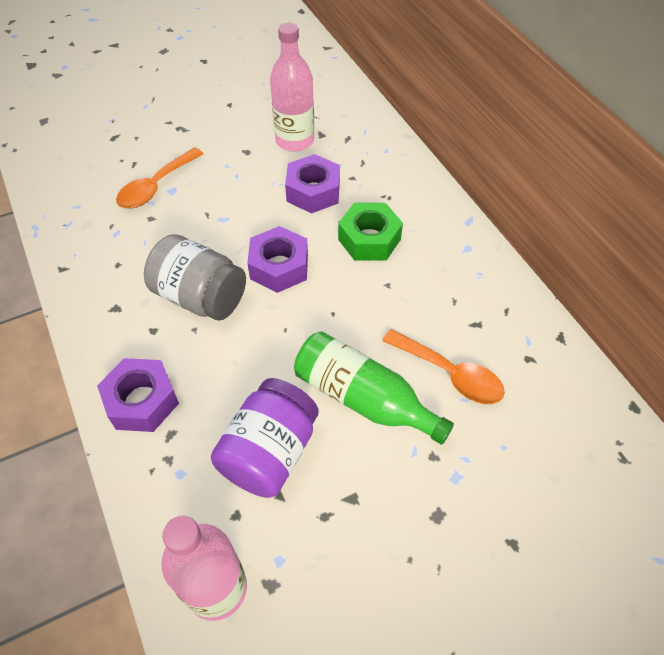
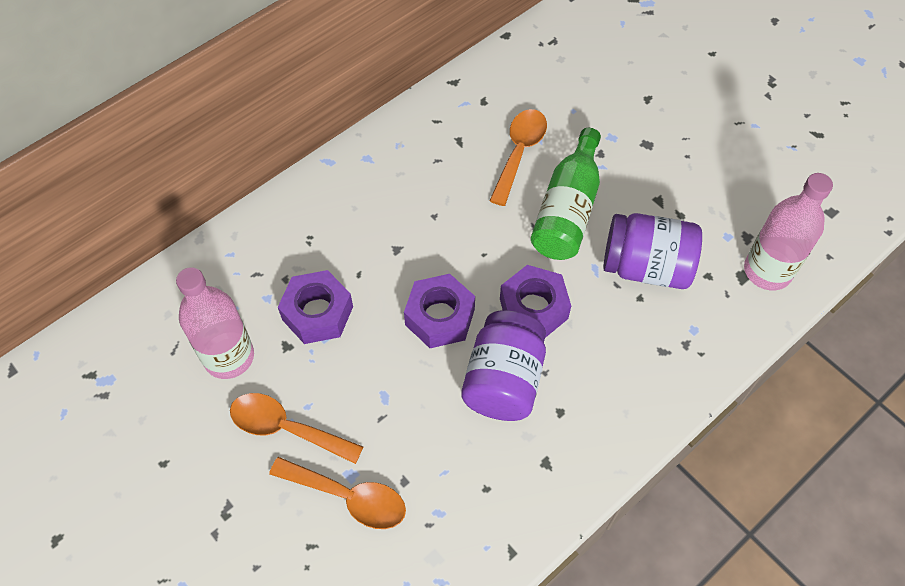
camera: 105 degrees left, 5 degrees up
purple nut [97,358,179,432] -> purple nut moved to [500,265,571,338]
grey jar [144,234,246,321] -> purple jar [462,310,546,421]
green nut [338,203,403,261] -> none
none -> orange spoon [230,393,363,464]

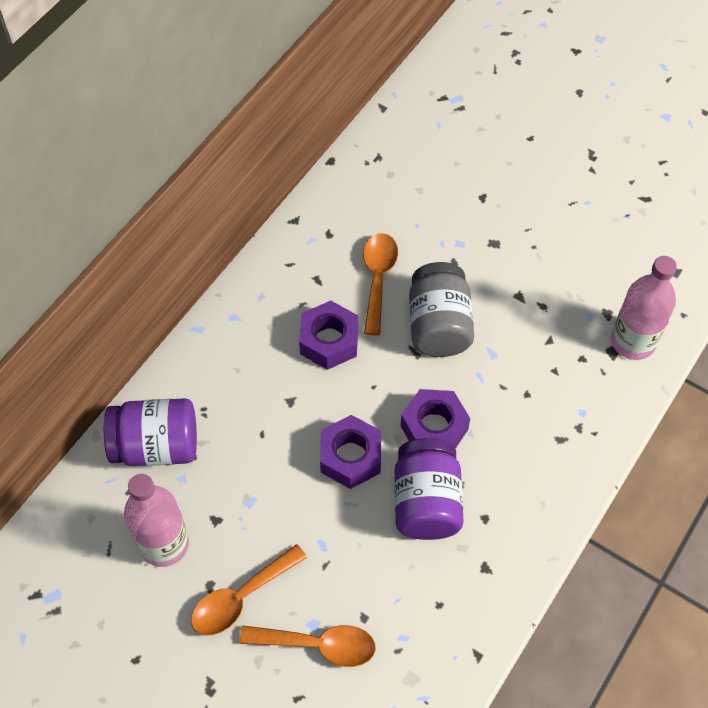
camera: 15 degrees left, 0 degrees up
orange spoon [230,393,363,464] -> orange spoon turned 45 degrees counterclockwise [191,544,307,636]
purple nut [278,270,353,344] -> purple nut moved to [299,301,358,370]
green bottle [531,128,601,260] -> grey jar [409,262,474,357]
purple jar [603,213,702,289] -> purple jar moved to [104,398,197,466]

